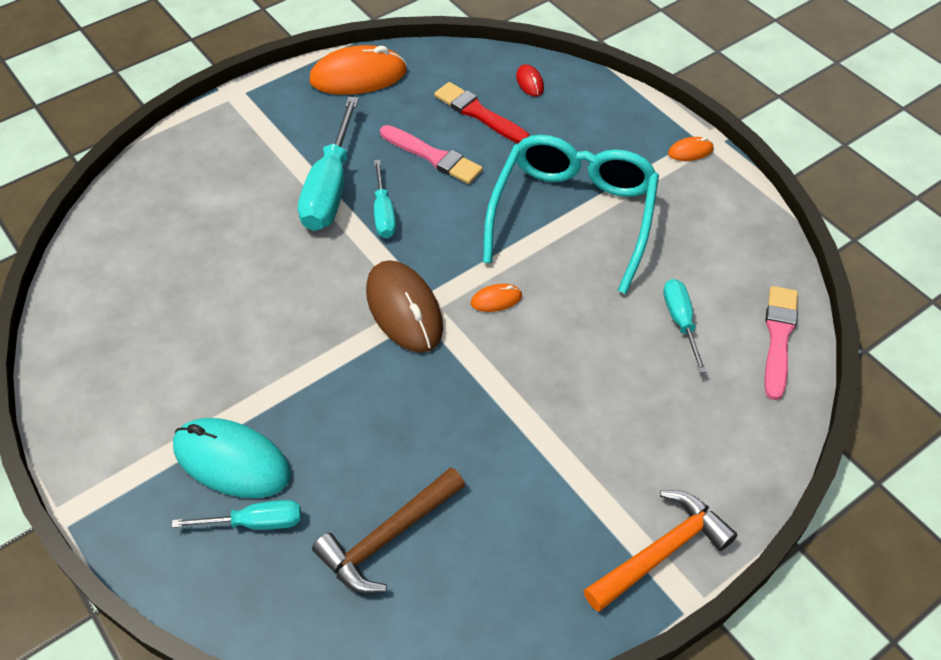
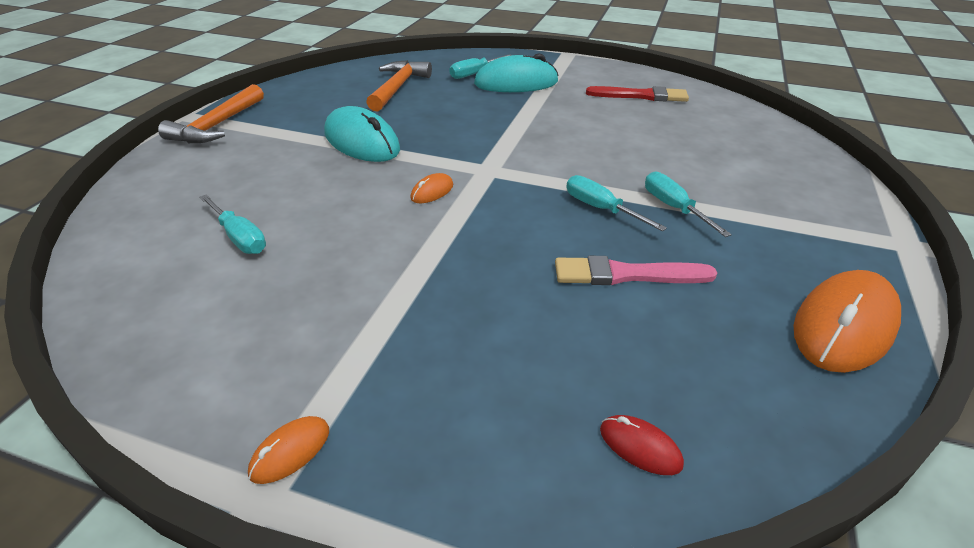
camera: 145 degrees right, 15 degrees down
turquoise screwdriver [298,96,359,231] -> turquoise screwdriver [645,171,732,237], size x0.56
brown hammer [312,467,465,593] -> orange hammer [366,60,432,111]
brown mouse [366,260,443,353] -> none
red brush [434,82,530,144] -> red brush moved to [586,86,689,102]
turquoise glasses [483,135,659,294] -> none
pink brush [765,286,798,400] -> none
none -> turquoise mouse [324,106,400,162]

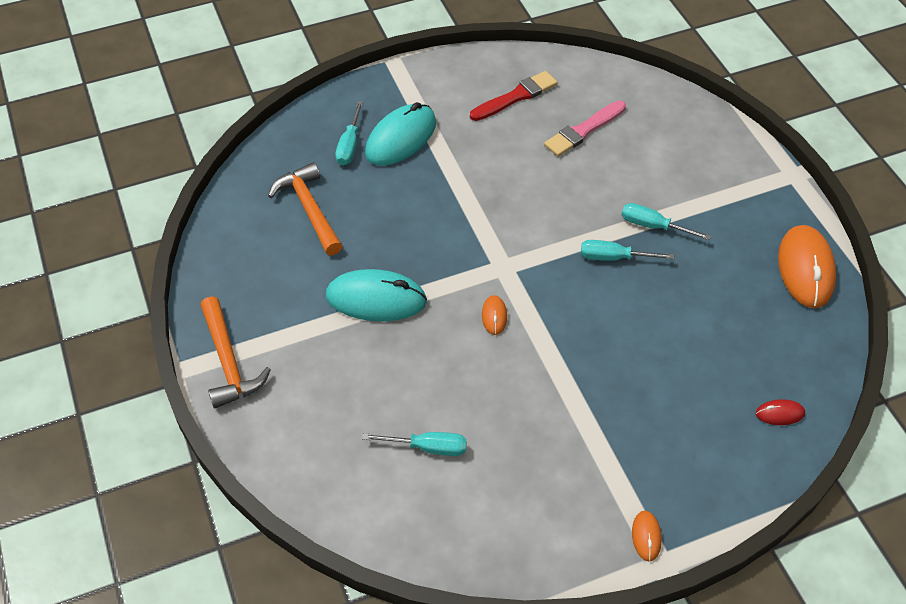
camera: 40 degrees left, 15 degrees up
pink brush [555,256,717,285] -> pink brush moved to [544,101,626,157]

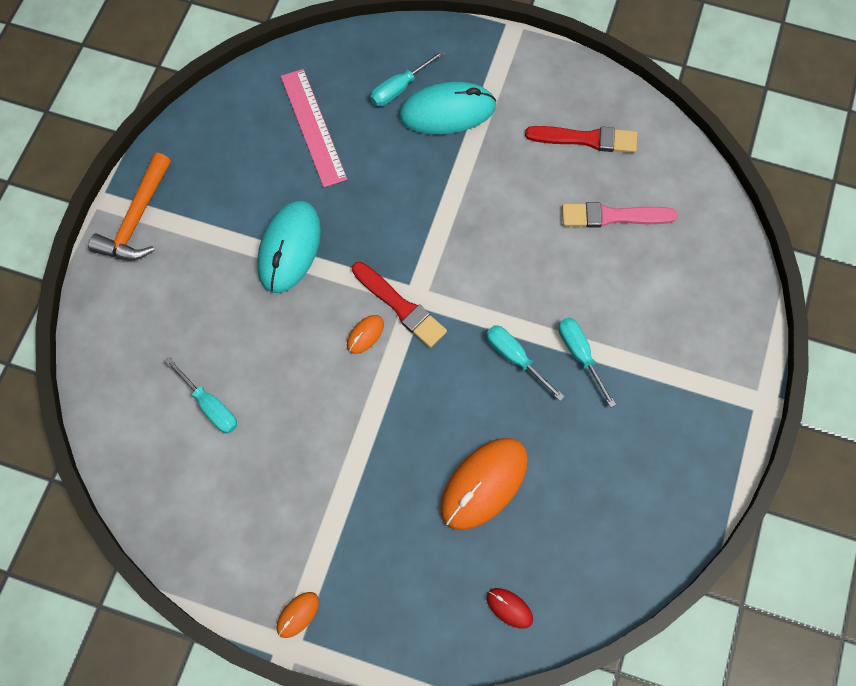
camera: 40 degrees right, 15 degrees up
orange hammer [268,162,343,255] -> pink ruler [281,69,347,187]
turquoise mouse [326,269,427,321] -> turquoise mouse turned 60 degrees clockwise [257,201,321,293]
orange mouse [778,225,836,308] -> orange mouse moved to [440,438,528,530]
none -> red brush [352,262,447,348]

